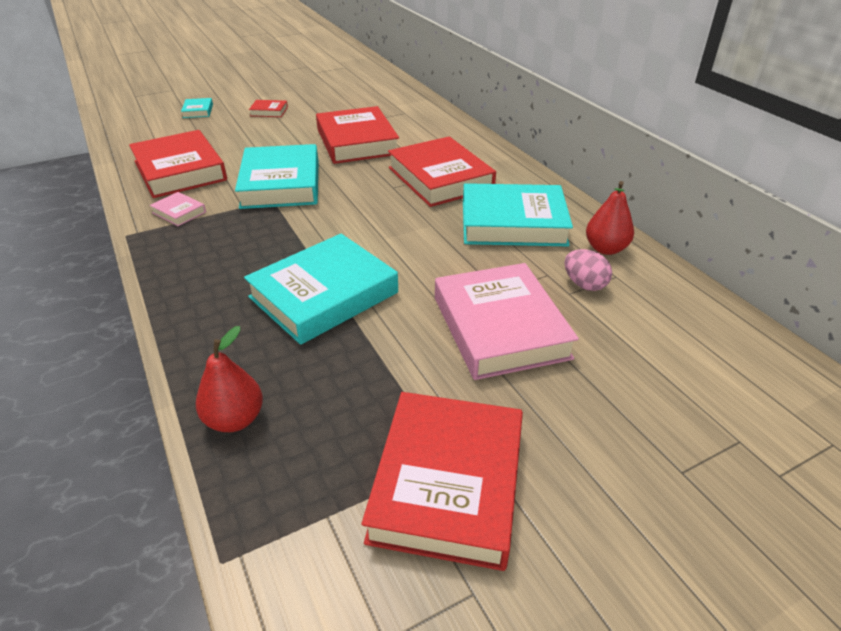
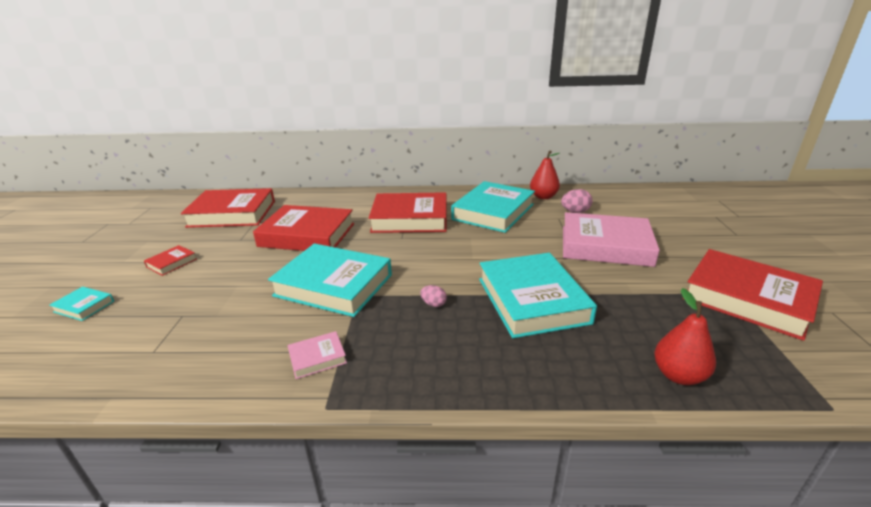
camera: 60 degrees left, 10 degrees down
red book [129,130,227,198] -> red book moved to [181,188,275,228]
none -> pink egg [420,285,447,307]

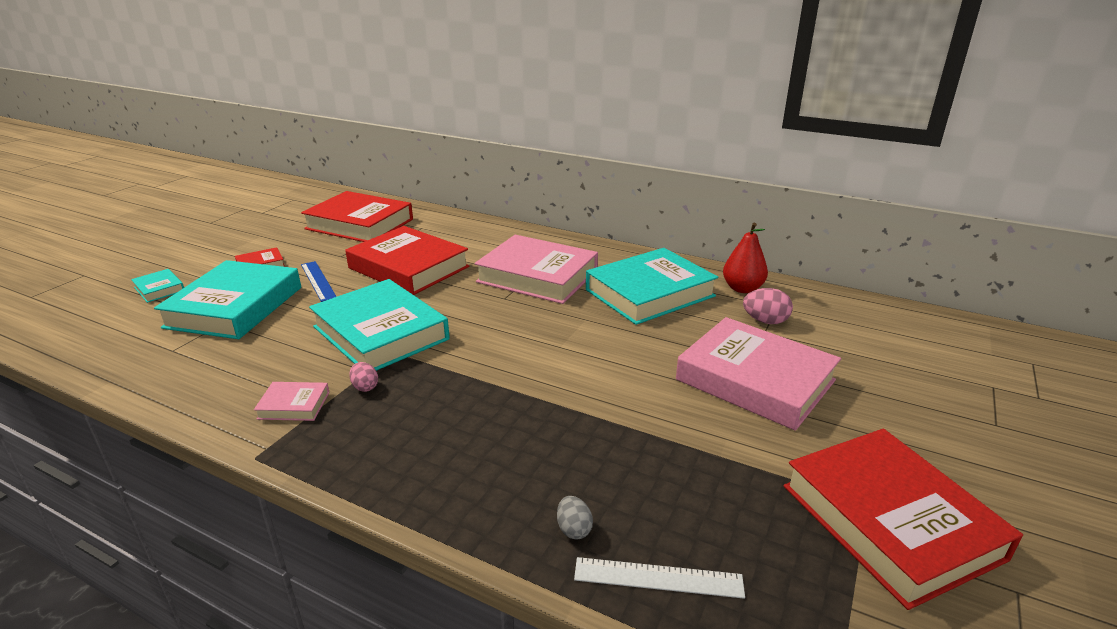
camera: 25 degrees right, 0 degrees up
red book [368,192,447,233] -> pink book [475,235,598,304]
pink egg [420,285,447,307] -> pink egg moved to [349,362,378,392]
turquoise book [479,253,597,338] -> turquoise book moved to [154,260,301,339]
red pear [654,288,716,385] -> white ruler [574,557,745,599]
none -> blue ruler [301,261,337,302]
none -> grey egg [557,496,593,540]

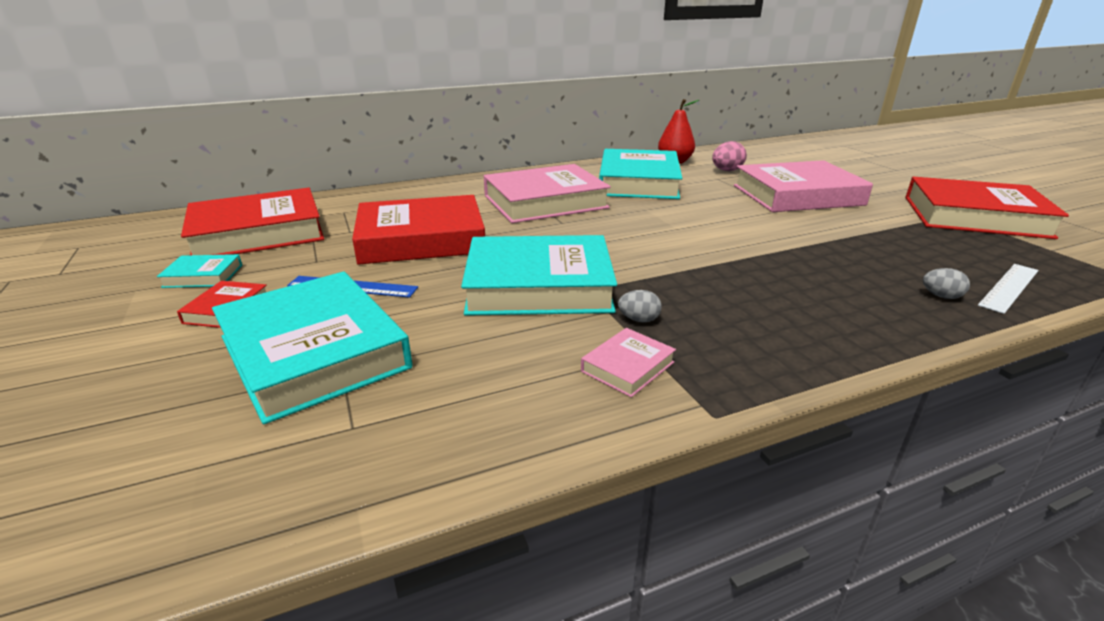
camera: 50 degrees left, 0 degrees up
turquoise book [131,269,184,303] -> turquoise book moved to [157,254,242,288]
pink egg [349,362,378,392] -> grey egg [618,290,662,322]

